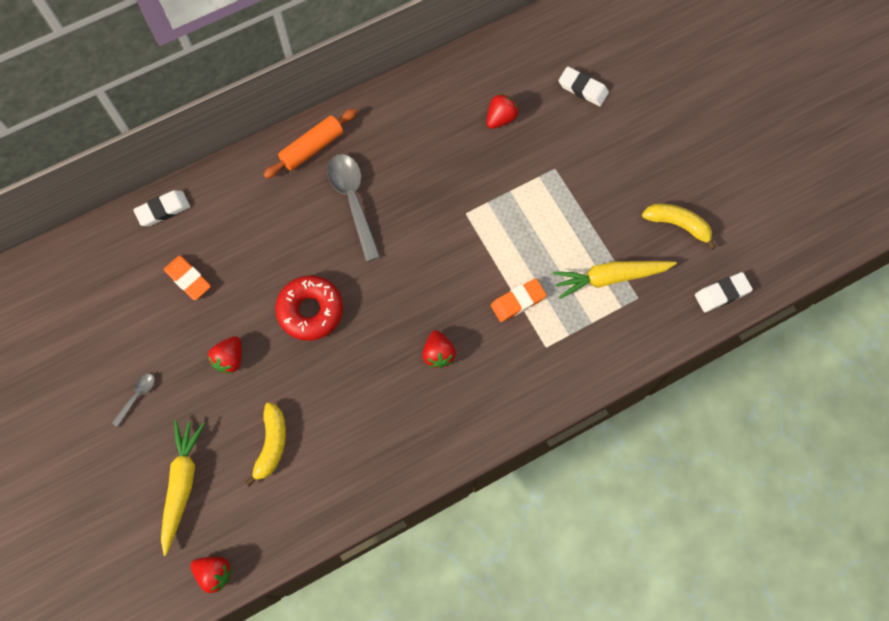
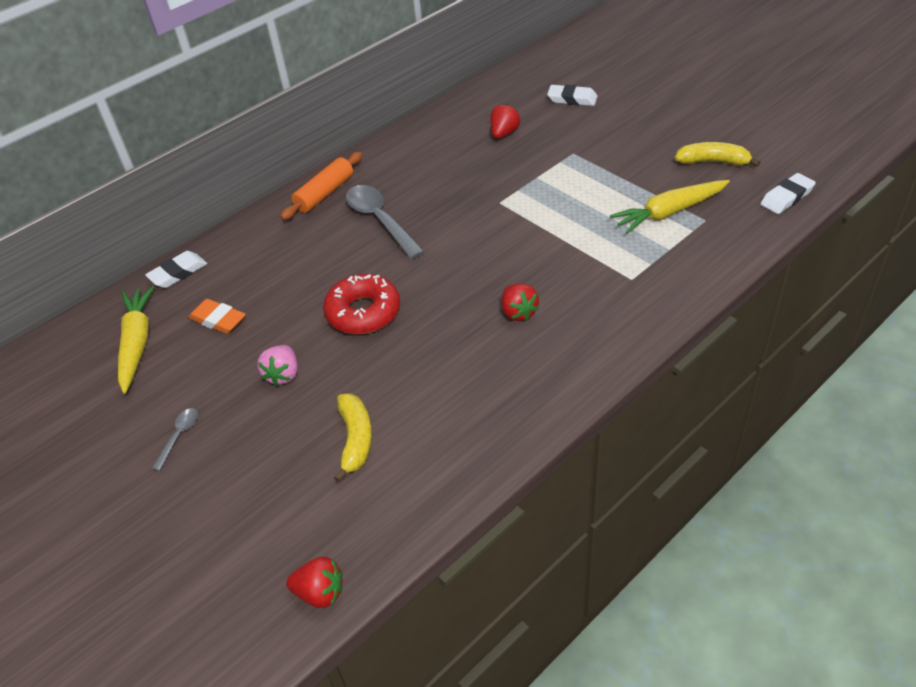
camera: 10 degrees left, 25 degrees down
yellow carrot [161,420,205,556] -> yellow carrot moved to [118,286,154,394]
red strawberry [208,336,242,374] -> pink strawberry [258,345,298,386]
orange eraser [491,279,547,322] -> none

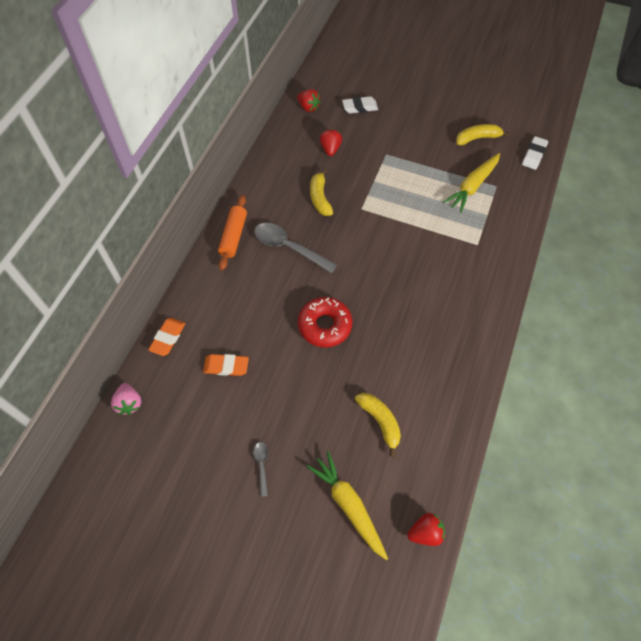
camera: 30 degrees left, 15 degrees up
yellow carrot [118,286,154,394] -> yellow carrot moved to [307,451,388,560]
white eraser [145,251,207,288] -> orange eraser [148,318,185,356]
pink strawberry [258,345,298,386] -> pink strawberry moved to [111,383,141,415]
red strawberry [502,284,539,321] -> red strawberry moved to [297,89,321,112]
none -> yellow banana [310,168,333,216]

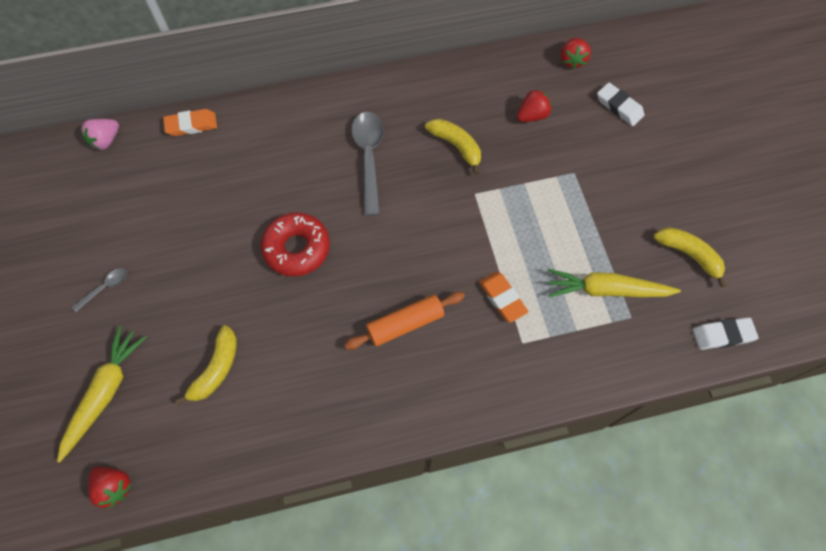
camera: 55 degrees right, 5 degrees up
orange eraser [203,354,249,376] -> orange eraser moved to [479,272,528,323]
orange rolling pin [218,195,247,270] -> orange rolling pin moved to [344,292,465,350]
yellow banana [310,168,333,216] -> yellow banana turned 90 degrees clockwise [425,119,481,175]

